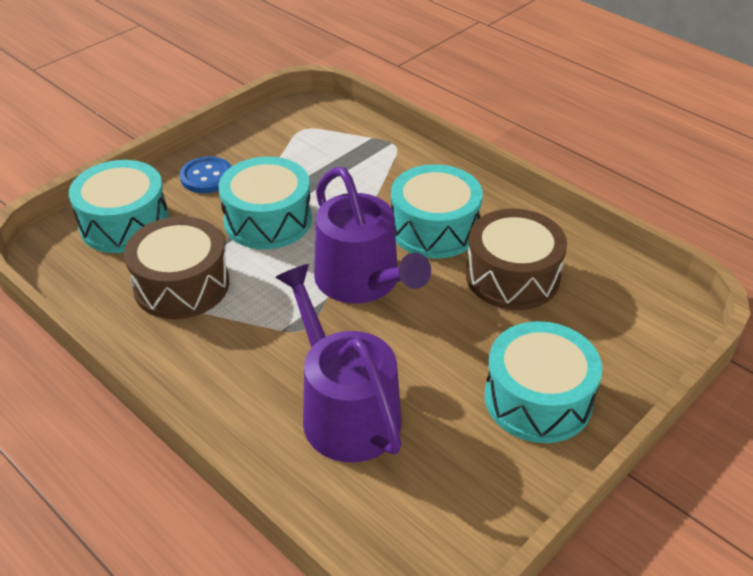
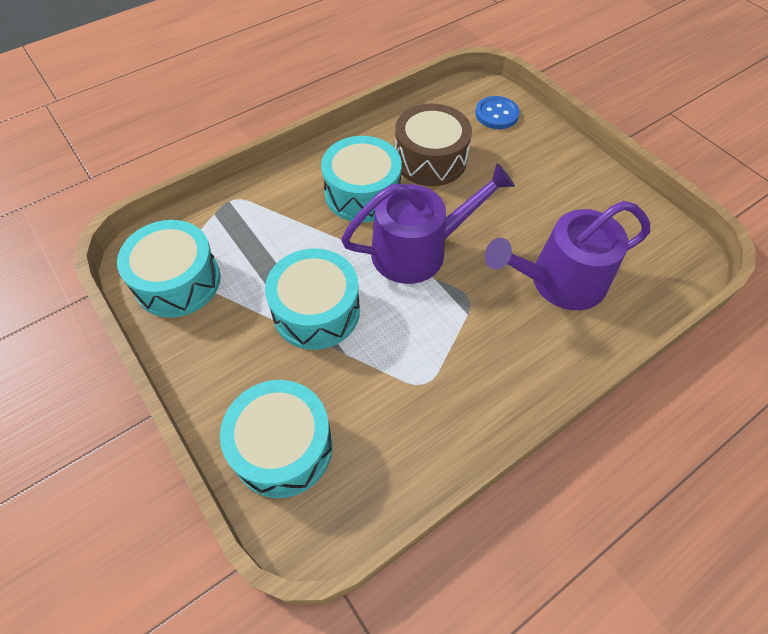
camera: 80 degrees left, 15 degrees up
brown drum [124,216,229,319] -> none
blue button [180,156,232,193] -> blue button moved to [475,96,520,129]
turquoise drum [485,321,602,443] -> turquoise drum moved to [117,220,220,318]

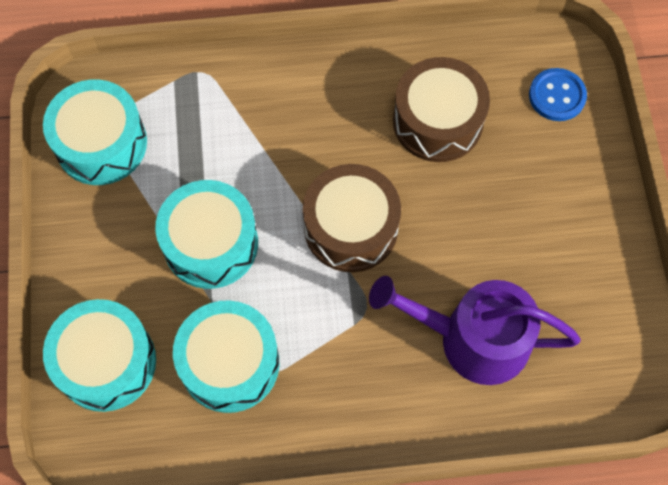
camera: 30 degrees right, 10 degrees up
turquoise drum [321,136,402,223] -> turquoise drum moved to [173,300,279,413]
purple watering can [341,163,515,284] -> brown drum [303,164,401,272]

